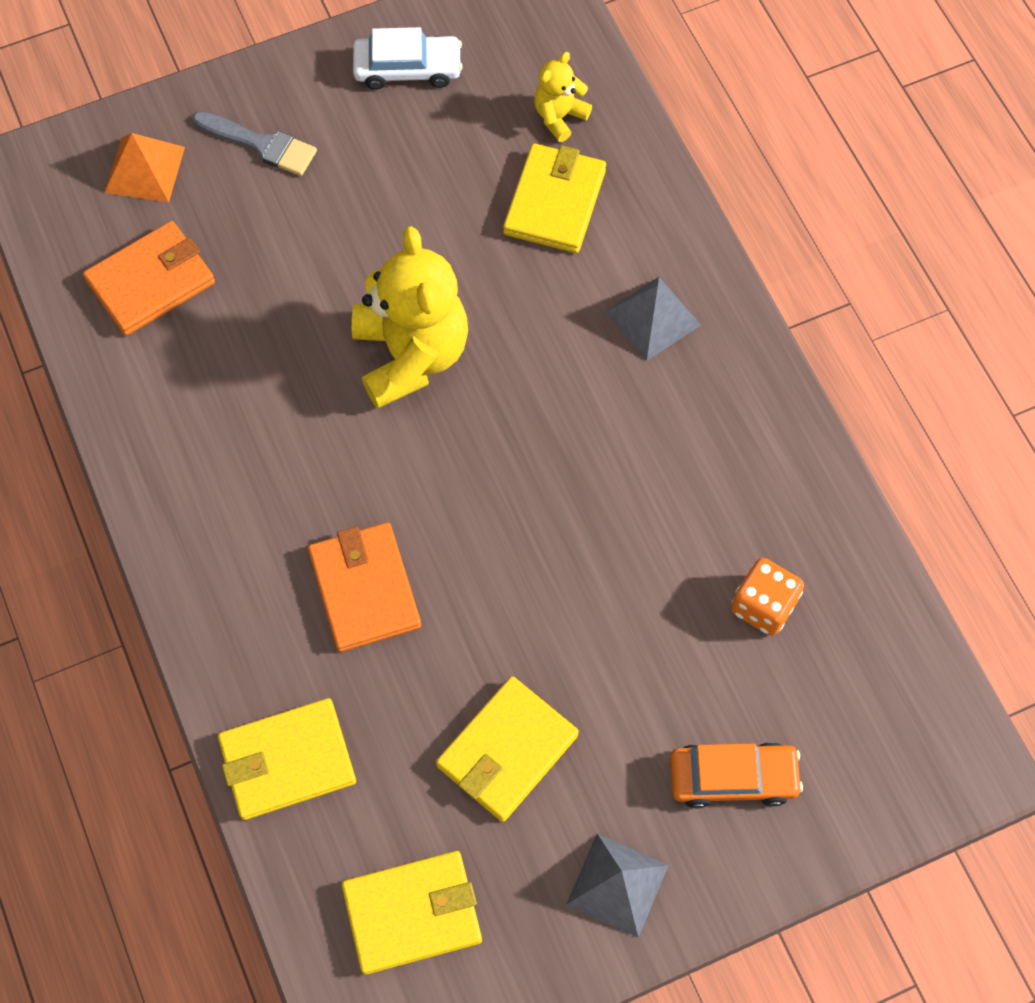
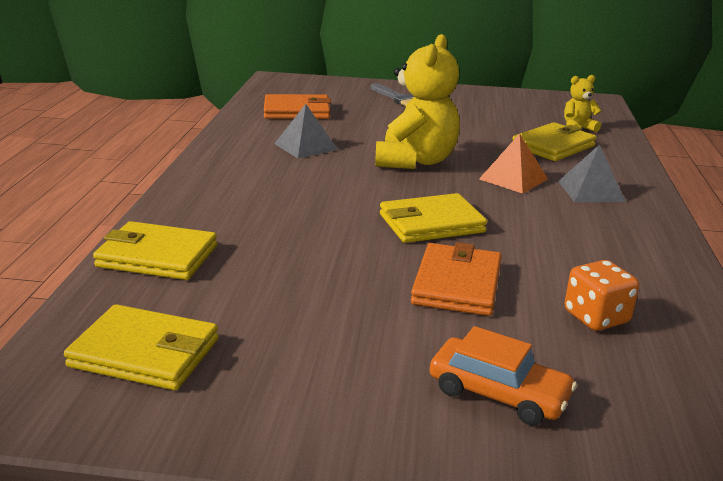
camera: 30 degrees right, 40 degrees down
orange pyramid [104,133,185,202] -> orange pyramid moved to [479,133,548,194]
orange wallet [308,522,421,652] -> orange wallet moved to [411,242,502,316]
white car [353,27,463,90] -> none
yellow wallet [436,676,579,822] -> yellow wallet moved to [380,193,487,243]
grey pyramid [566,833,669,938] -> grey pyramid moved to [274,104,338,158]

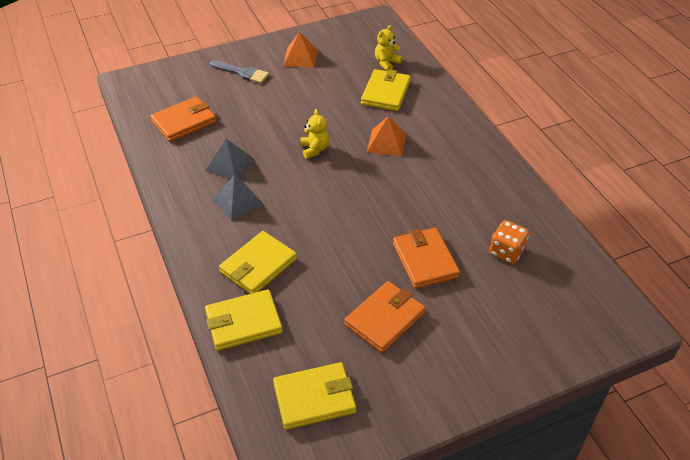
camera: 30 degrees left, 20 degrees up
yellow teddy bear [375,34,460,169] -> yellow teddy bear [300,109,329,159], size x0.49
yellow wallet [380,193,487,243] -> yellow wallet moved to [219,231,297,294]
orange car [430,326,577,426] -> none
grey pyramid [558,144,626,202] -> grey pyramid moved to [212,175,264,221]
none -> orange pyramid [283,32,318,68]
none -> orange wallet [344,281,426,353]

